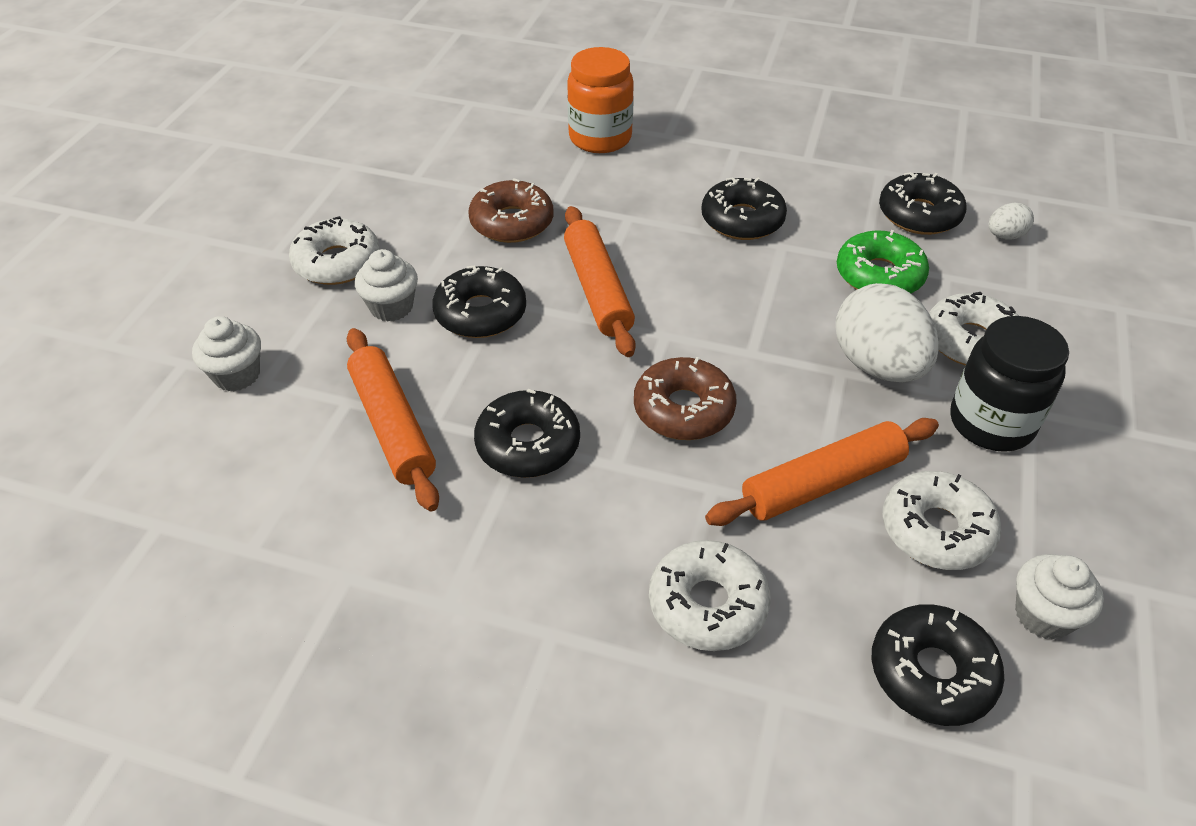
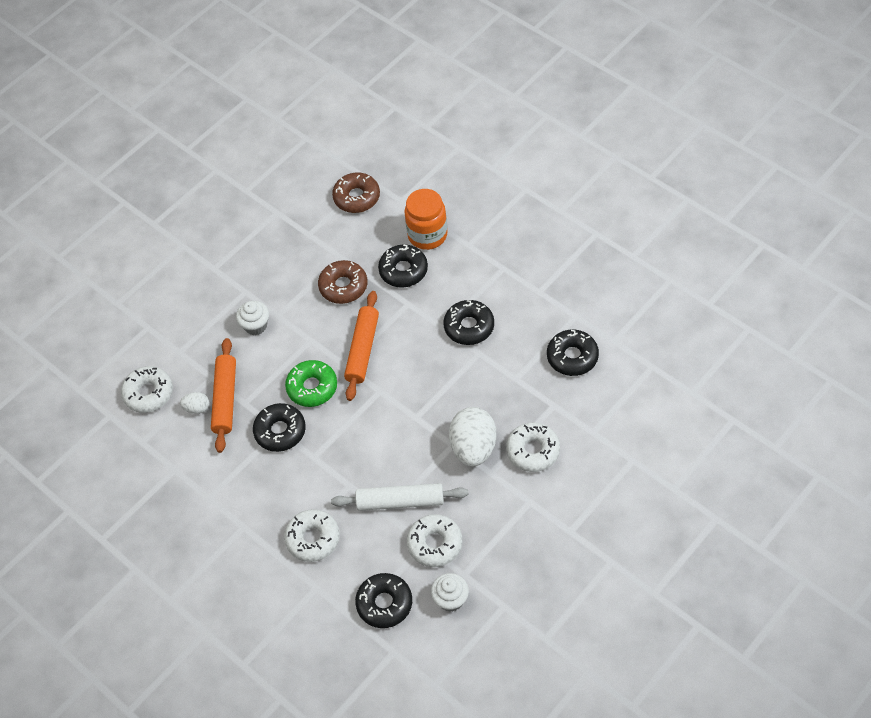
camera: 30 degrees right, 10 degrees up
white cupcake [192,316,261,391] -> none
white donut [289,216,380,285] -> white donut moved to [121,366,173,413]
black donut [432,266,526,338] -> black donut moved to [378,244,428,288]
brown donut [634,357,737,440] -> brown donut moved to [332,173,380,213]
orange rolling pin [705,418,939,526] -> white rolling pin [331,483,469,511]
green donut [837,230,929,293] -> green donut moved to [285,360,337,407]
black jar [950,316,1069,452] -> none
white egg [988,203,1034,240] -> white egg moved to [180,392,209,414]

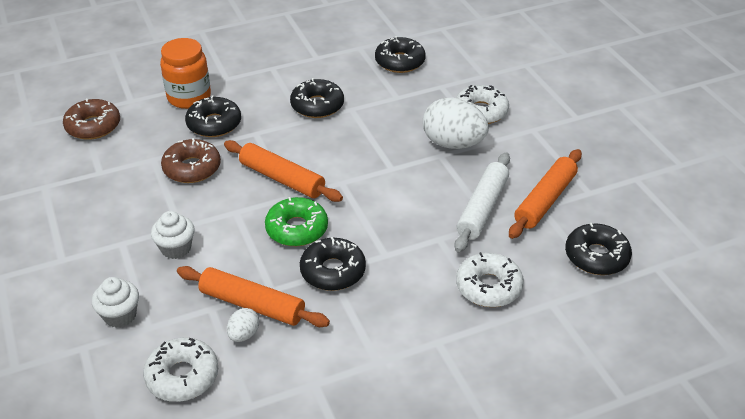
camera: 70 degrees left, 15 degrees down
white donut [407,514,462,567] -> orange rolling pin [509,149,582,239]
white cupcake [431,573,469,612] -> white cupcake moved to [92,277,139,328]

